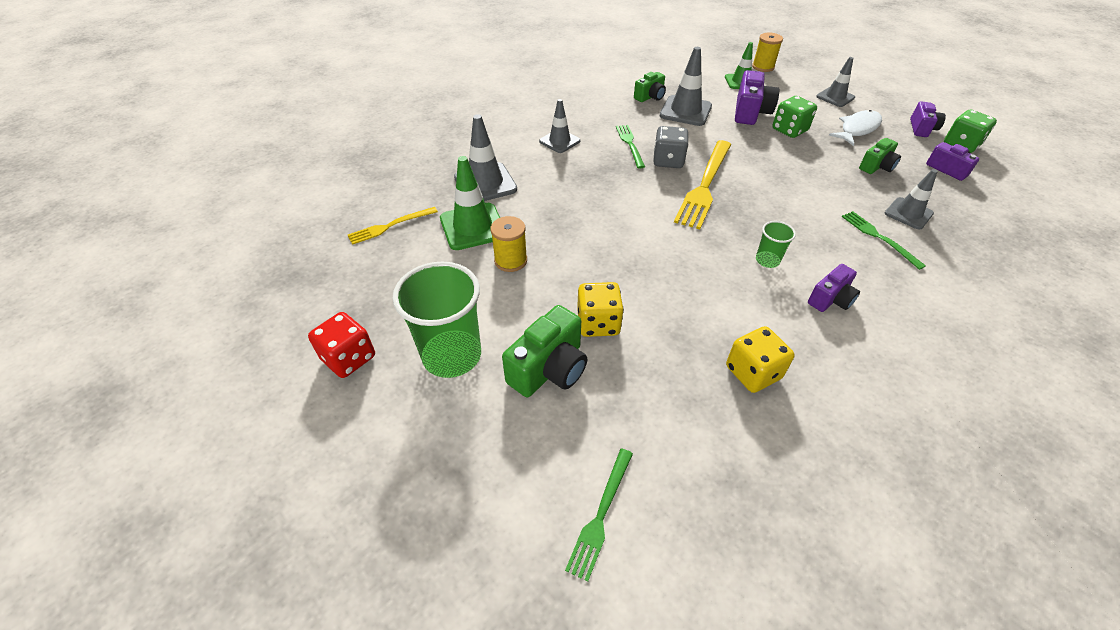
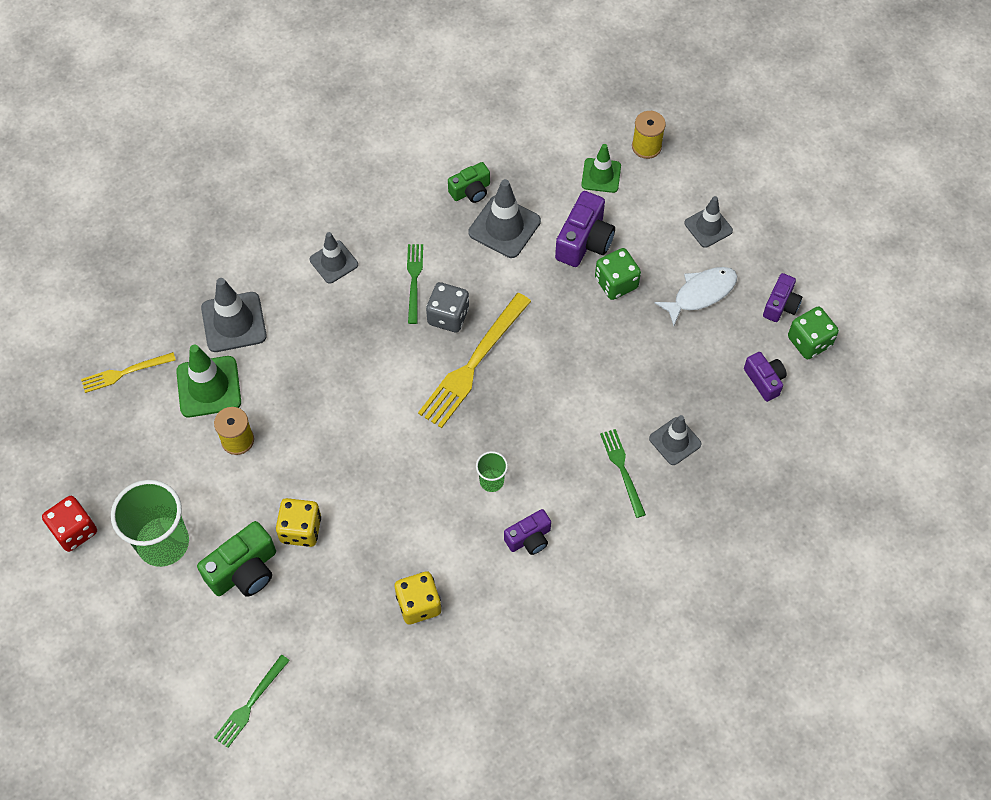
camera: 10 degrees right, 15 degrees up
green camera [859,138,901,174] -> none

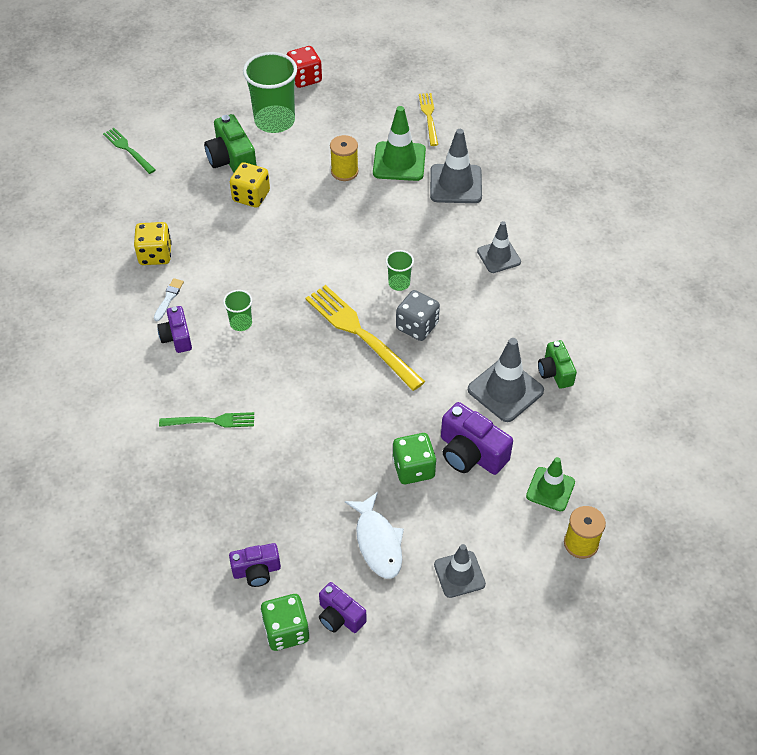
camera: 105 degrees right, 10 degrees down
green fork [407,244,423,324] -> none
grey traffic cone [649,415,701,465] -> none
none -> white brush [154,278,184,321]
none -> green cup [386,250,414,291]

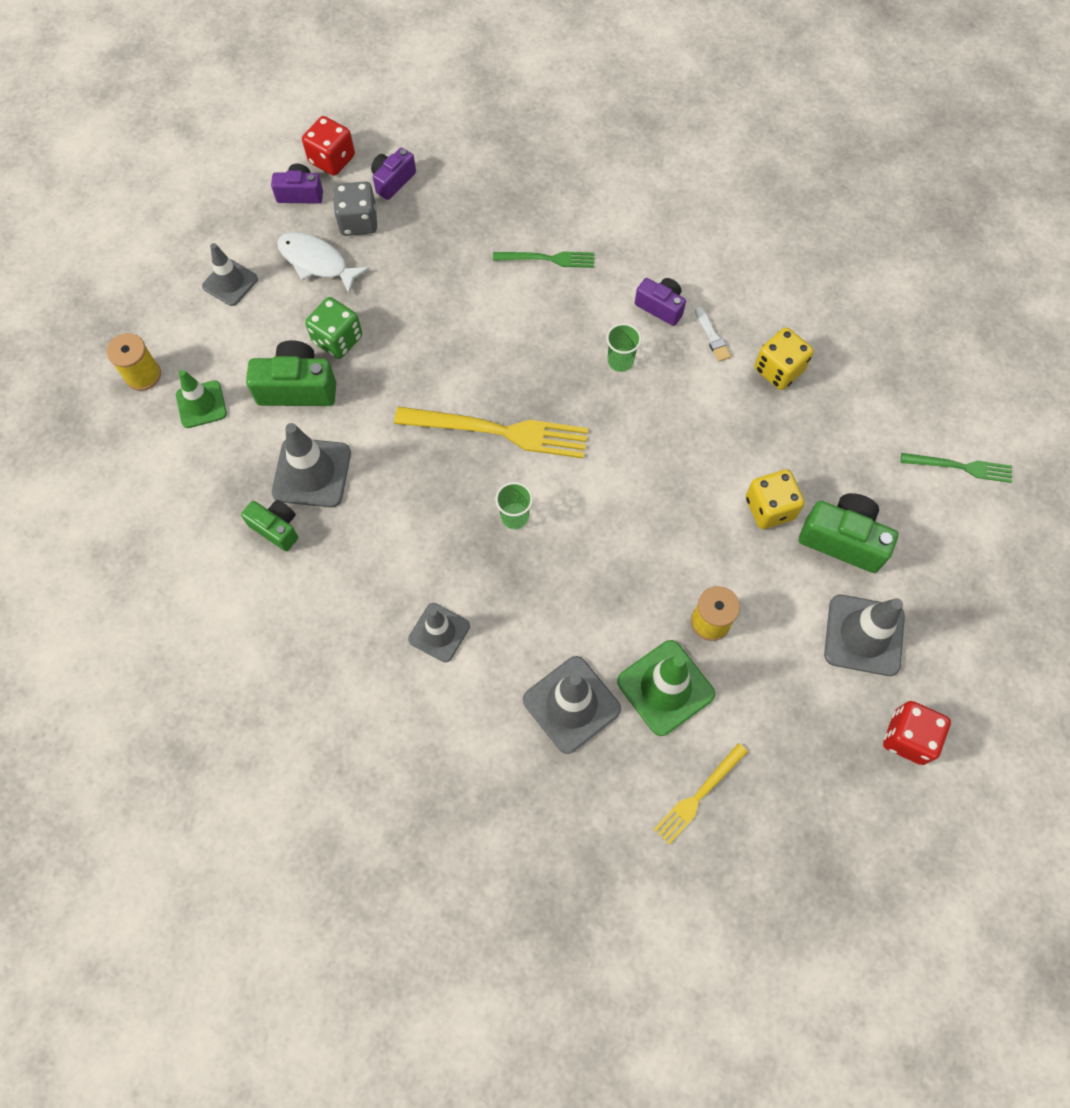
camera: 140 degrees right, 15 degrees up
green fork [159,412,254,428] -> green fork turned 135 degrees counterclockwise [493,251,594,268]
green cup [243,52,297,133] -> grey traffic cone [824,595,905,676]
green dice [261,594,309,651] -> red dice [302,116,355,176]
grey dice [396,290,440,341] -> grey dice moved to [333,182,377,236]
yellow fork [419,93,438,146] -> yellow fork turned 90 degrees clockwise [654,743,748,845]
purple camera [441,402,513,475] -> green camera [246,340,336,406]

